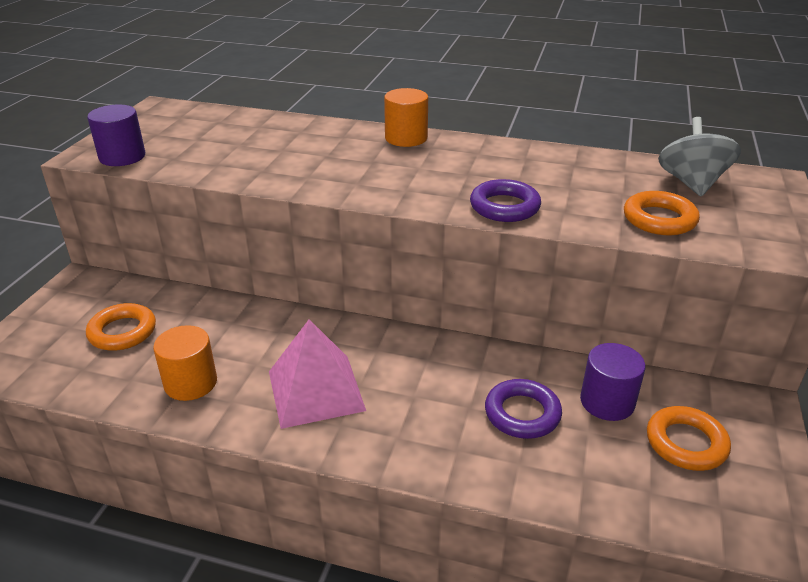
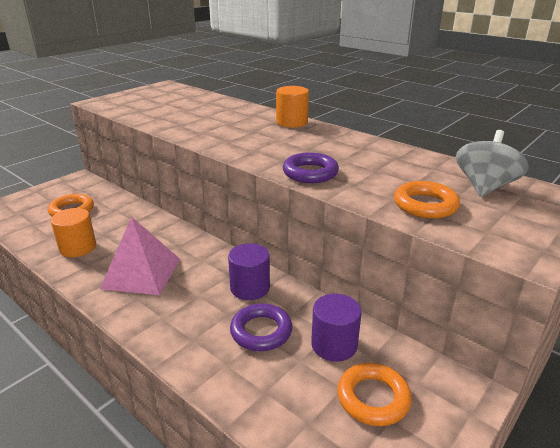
camera: 25 degrees right, 5 degrees down
purple cylinder [87,104,145,166] -> purple cylinder moved to [228,243,270,300]

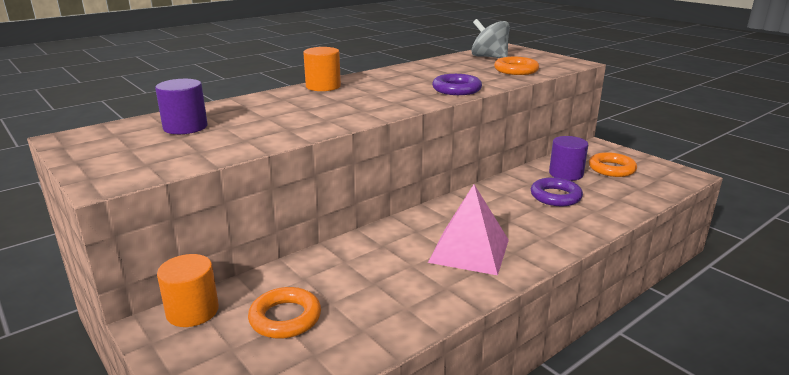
camera: 80 degrees left, 5 degrees down
orange cylinder [51,208,96,257] -> orange cylinder moved to [157,254,219,327]
purple cylinder [228,243,270,300] -> purple cylinder moved to [155,79,208,134]

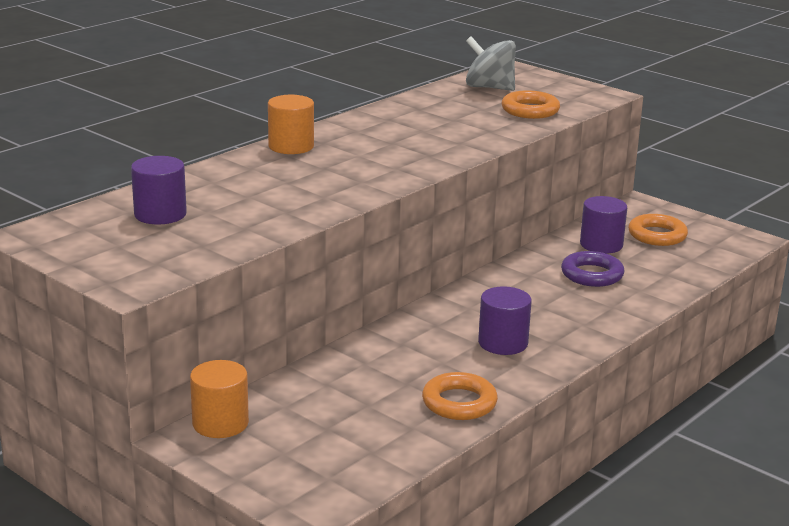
camera: 10 degrees left, 0 degrees up
orange ring [248,287,321,339] -> orange ring moved to [422,372,498,420]
pink pyramid [428,184,509,275] -> purple cylinder [478,286,532,355]
purple ring [432,74,482,95] -> none

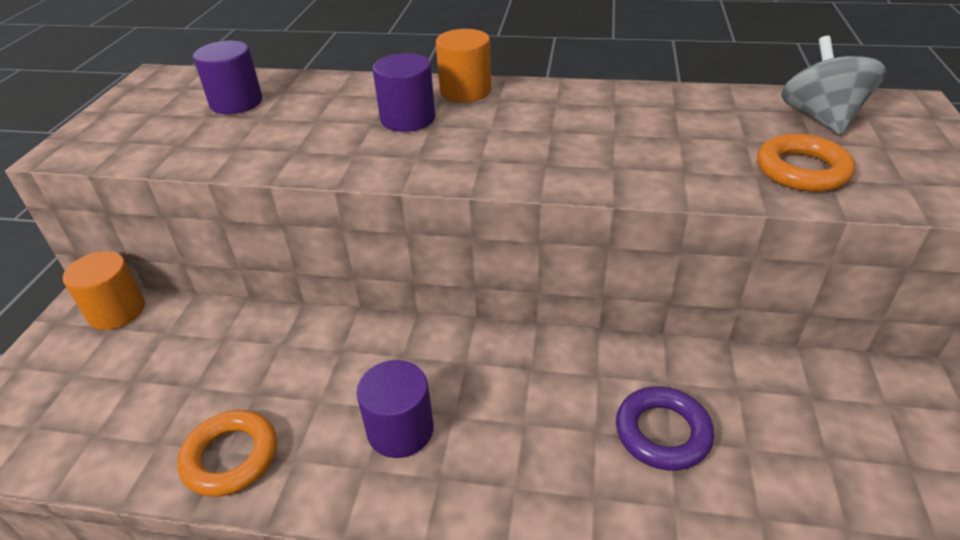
camera: 60 degrees right, 15 degrees up
purple cylinder [580,196,627,254] -> purple cylinder moved to [372,53,435,132]
orange ring [628,214,688,246] -> none

